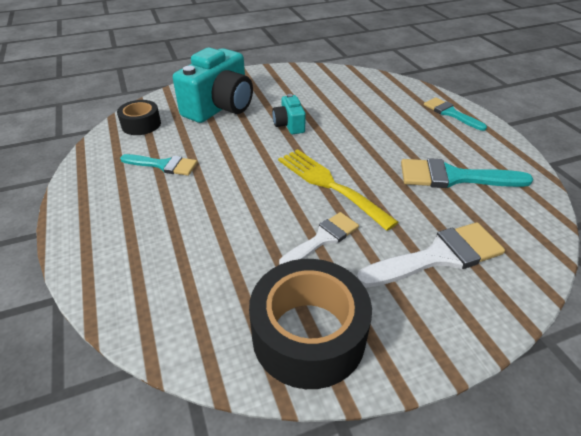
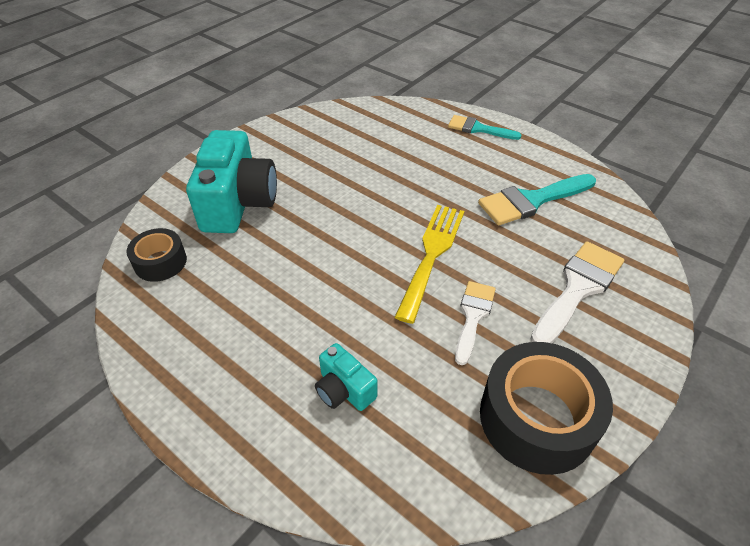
camera: 30 degrees left, 5 degrees up
turquoise brush [120,154,197,176] -> none
turquoise camera [272,94,306,134] -> turquoise camera moved to [315,343,377,411]
yellow fork [278,149,398,231] -> yellow fork turned 90 degrees clockwise [395,205,464,324]

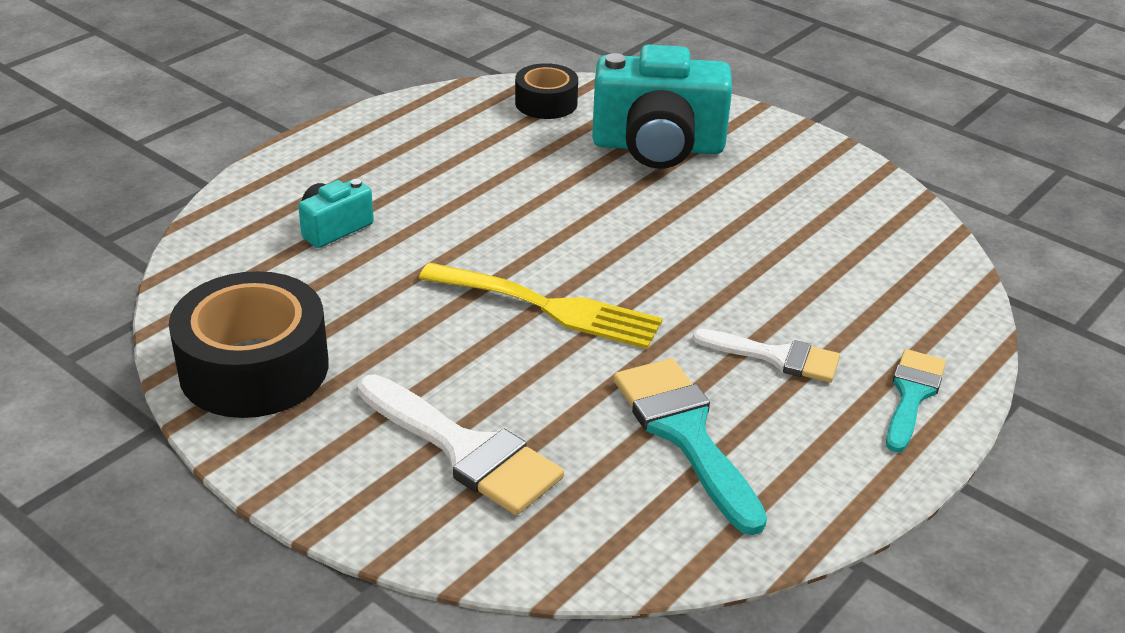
camera: 90 degrees right, 10 degrees down
white brush [455,281,496,365] -> white brush moved to [693,329,840,383]

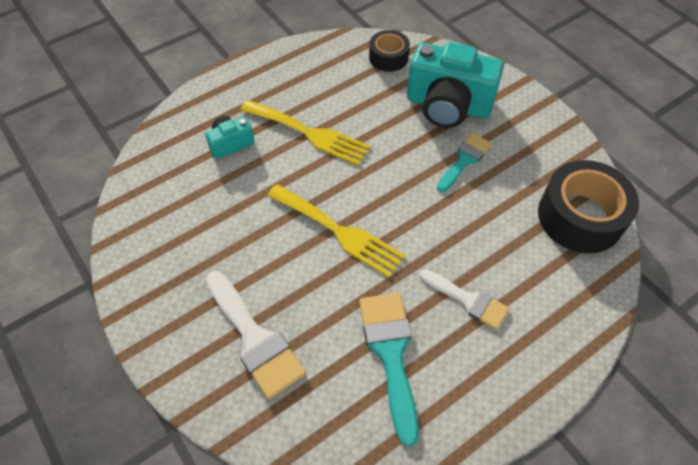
camera: 15 degrees right, 20 degrees up
black tape [169,271,328,418] -> black tape moved to [538,160,639,253]
turquoise brush [886,349,946,453] -> turquoise brush moved to [437,133,492,192]
none -> yellow fork [240,100,371,166]

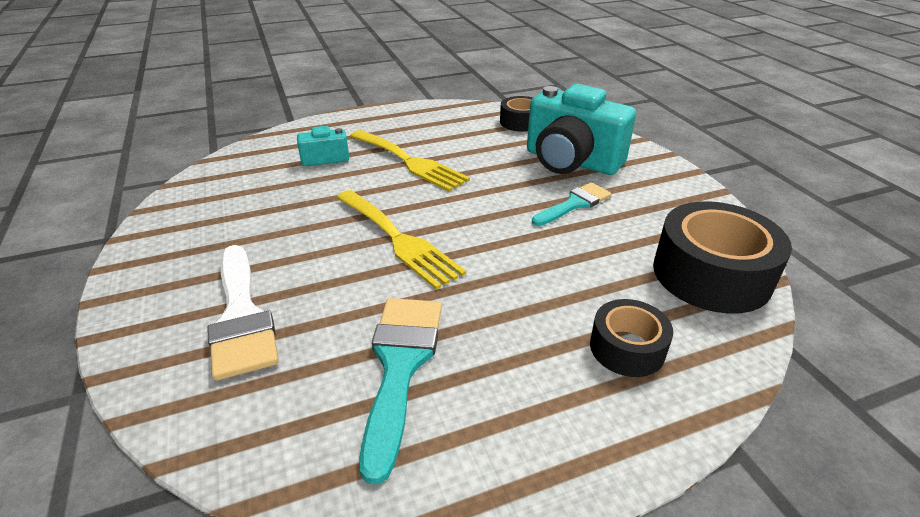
camera: 15 degrees right, 20 degrees down
white brush [420,269,509,330] -> none
none -> black tape [590,299,673,377]

